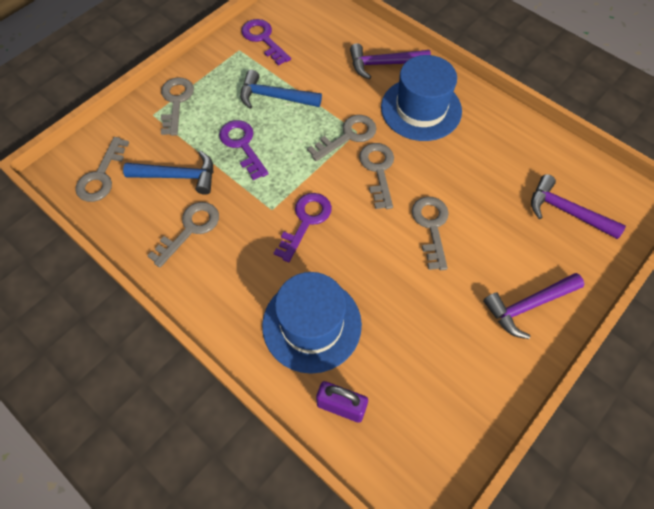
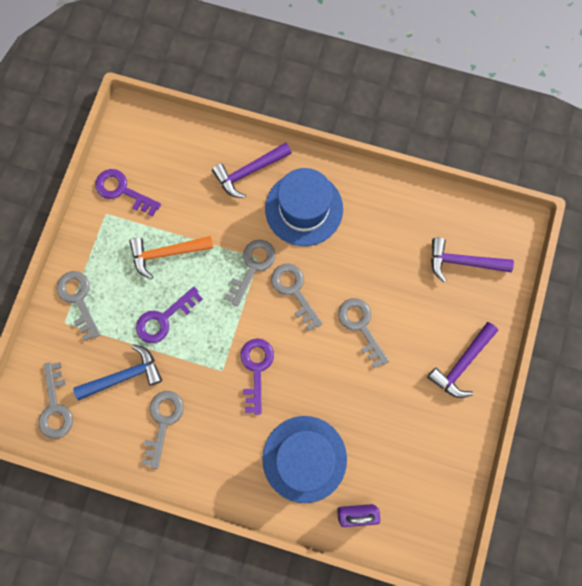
camera: 25 degrees left, 15 degrees up
purple key [219,120,269,180] -> purple key turned 75 degrees counterclockwise [136,287,203,343]
blue hammer [240,70,322,109] -> orange hammer [129,236,213,279]

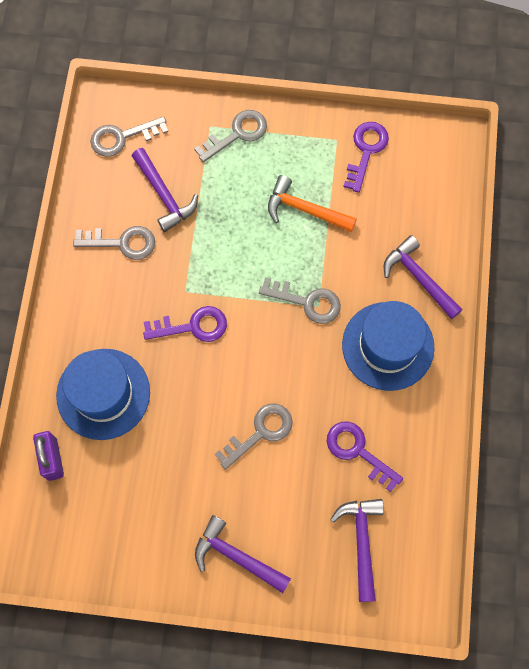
camera: 80 degrees right, 5 degrees down
blue hammer [73,344,162,401] -> purple hammer [132,148,198,232]
orange hammer [129,236,213,279] -> orange hammer turned 45 degrees counterclockwise [268,175,357,232]
purple key [136,287,203,343] -> purple key moved to [326,421,403,492]
grey key [271,263,323,331] -> none

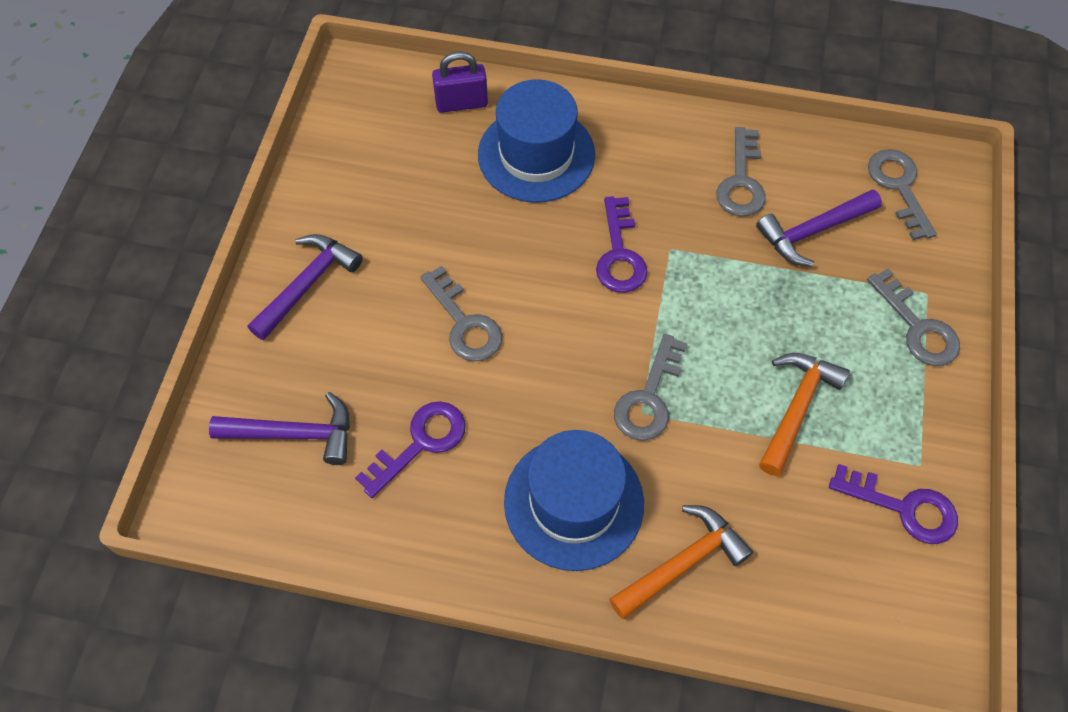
camera: 95 degrees right, 10 degrees down
purple hammer [384,235,463,319] -> orange hammer [609,505,753,619]

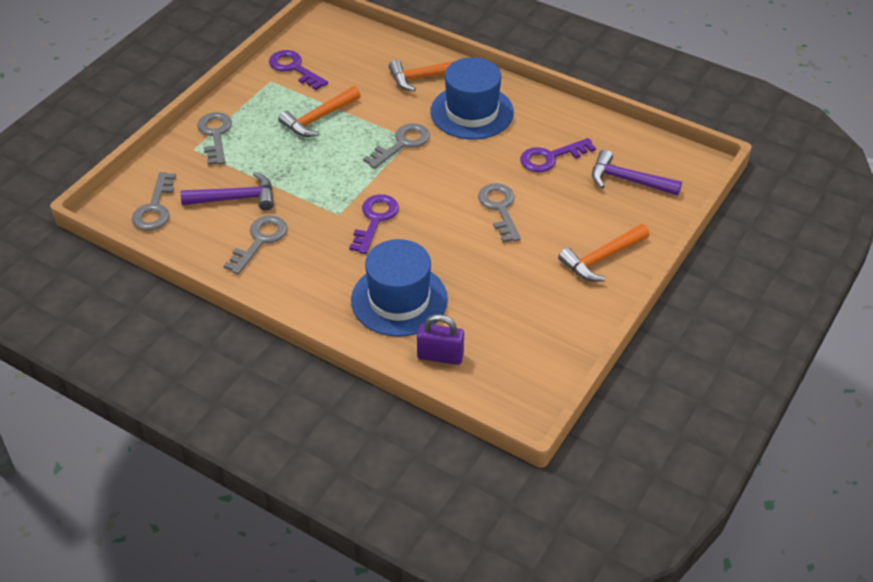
camera: 160 degrees left, 15 degrees down
purple hammer [248,234,363,340] -> orange hammer [558,224,649,281]

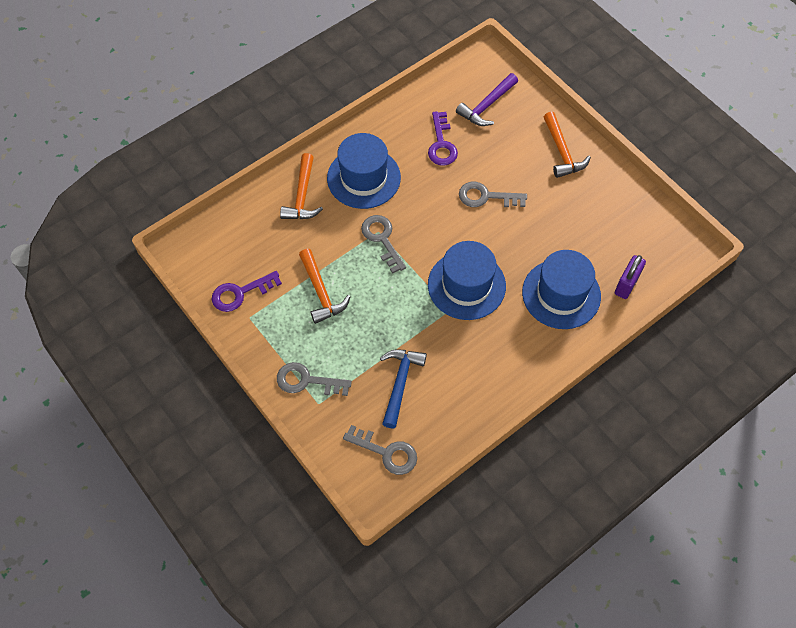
camera: 70 degrees left, 15 degrees up
purple hammer [181,172,274,211] -> blue hammer [380,349,427,428]
grey key [223,215,288,275] -> none
purple key [349,194,399,254] -> blue hat [428,241,506,320]

